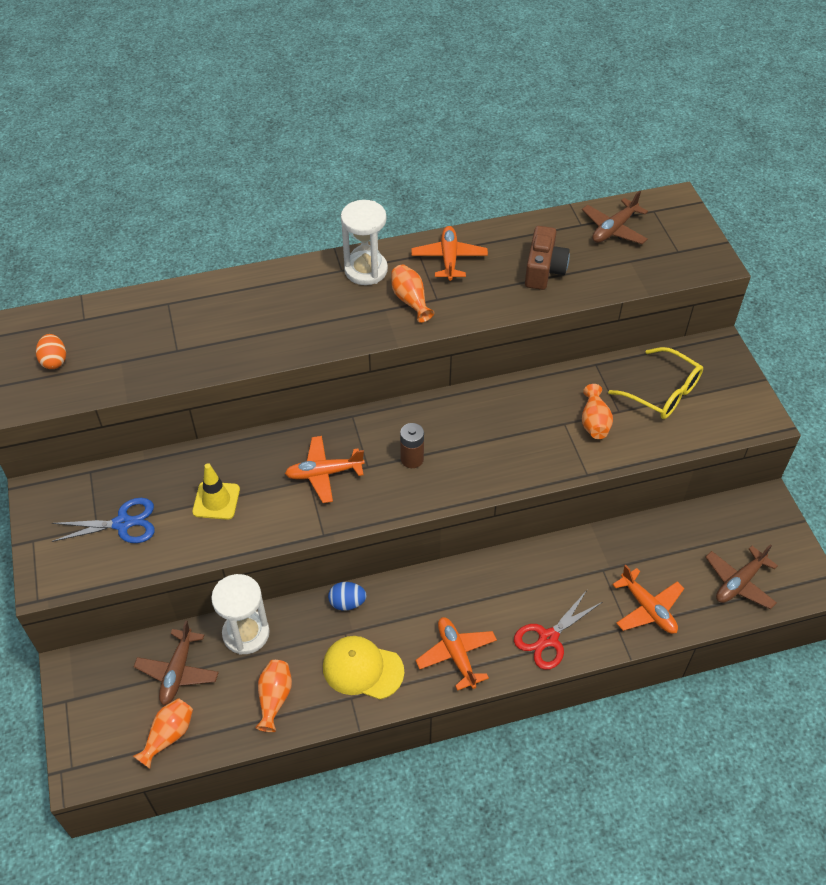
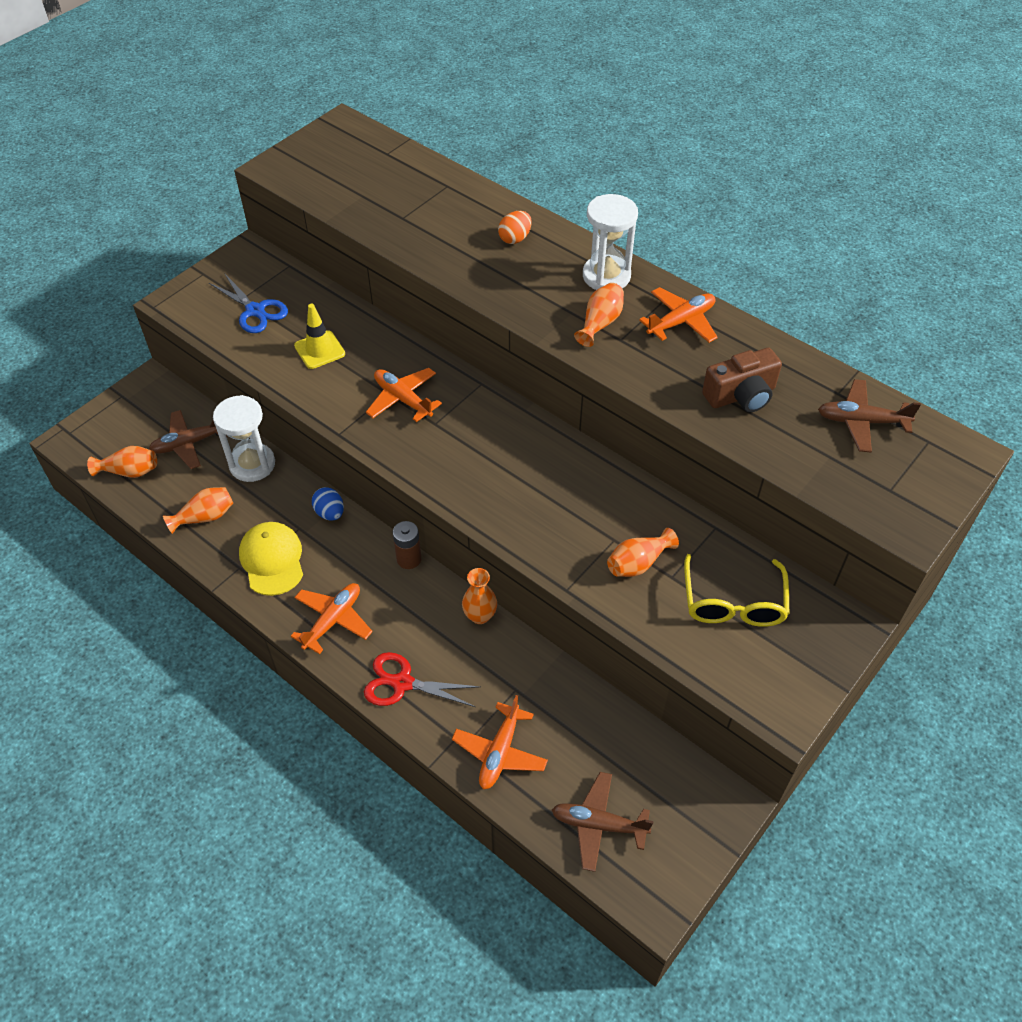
camera: 55 degrees right, 0 degrees up
orange egg [36,334,66,369] -> orange egg moved to [498,211,532,244]
brown battery [400,423,424,468] -> brown battery moved to [393,521,421,569]
none -> orange vase [462,568,497,624]

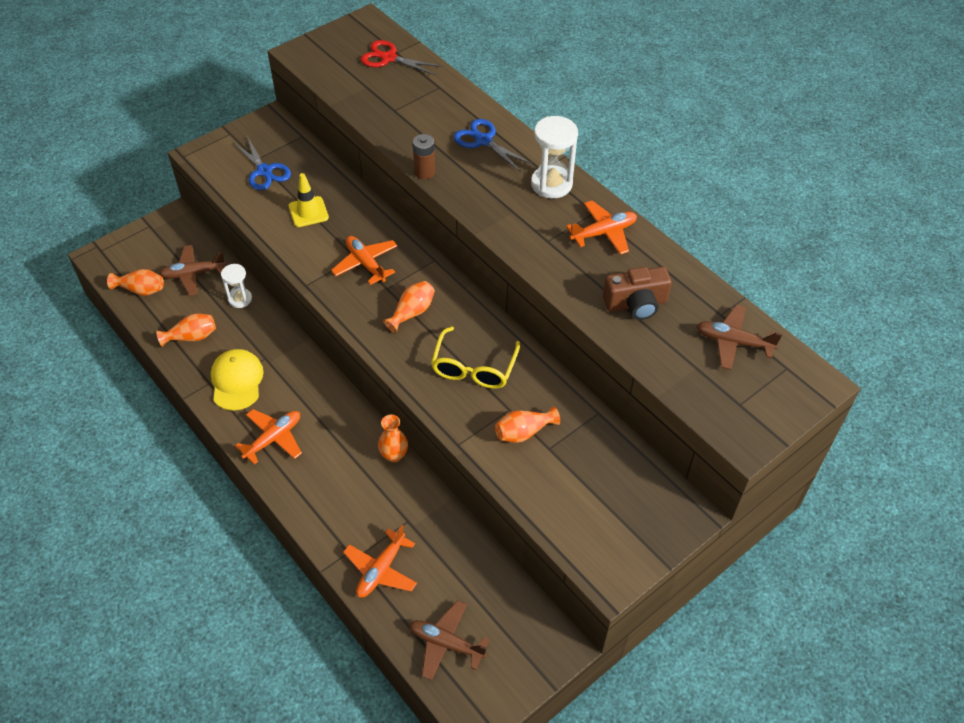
camera: 10 degrees right, 0 degrees up
white hourglass [213,395,275,482] -> white hourglass [221,264,252,308], size x0.62
blue egg [312,487,344,521] -> none
red scissors [364,652,480,707] -> red scissors moved to [361,40,442,75]
brown battery [393,521,421,569] -> brown battery moved to [413,134,435,179]
orange egg [498,211,532,244] -> blue scissors [454,119,533,172]
orange vase [574,283,624,347] -> orange vase moved to [383,281,435,333]
yellow glasses [684,554,789,627] -> yellow glasses moved to [431,326,520,389]

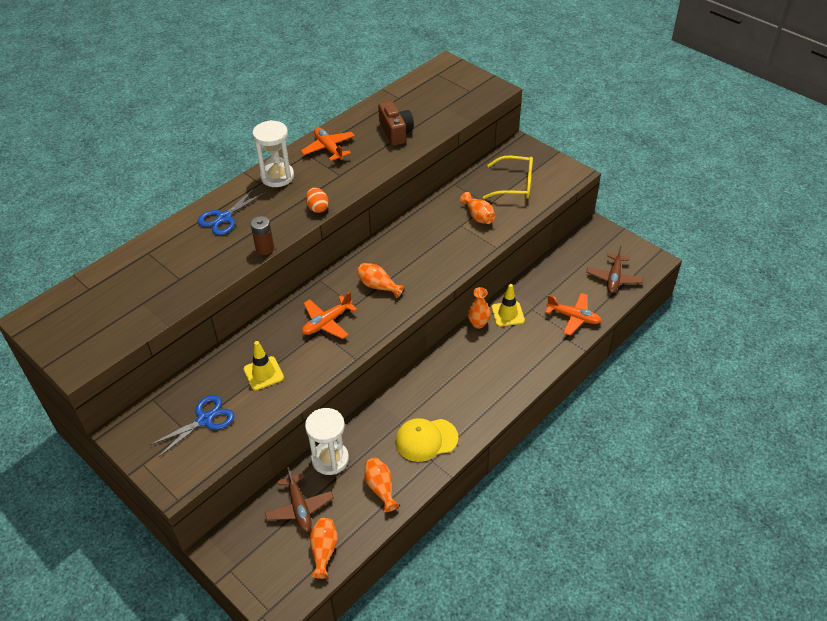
camera: 95 degrees left, 5 degrees down
white hourglass [221,264,252,308] -> white hourglass [305,408,349,475], size x1.62
orange plane [235,409,302,465] -> none
red scissors [361,40,442,75] -> none
yellow glasses [431,326,520,389] -> yellow glasses moved to [483,156,533,199]
brown plane [696,305,782,370] -> none
none -> orange egg [306,187,329,213]
none -> yellow traffic cone [491,284,525,327]

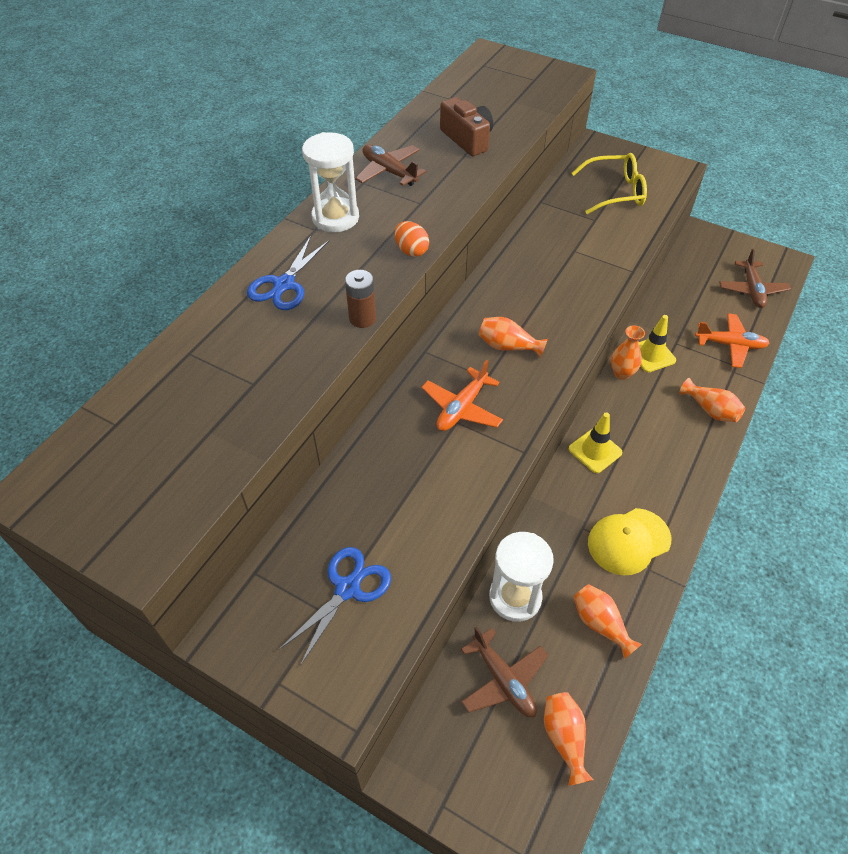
camera: 15 degrees left, 5 degrees up
yellow traffic cone [244,341,284,390] -> yellow traffic cone moved to [569,412,622,473]
orange plane [301,127,355,161] -> brown plane [355,144,426,186]
orange vase [460,192,495,224] -> orange vase moved to [679,378,745,422]

